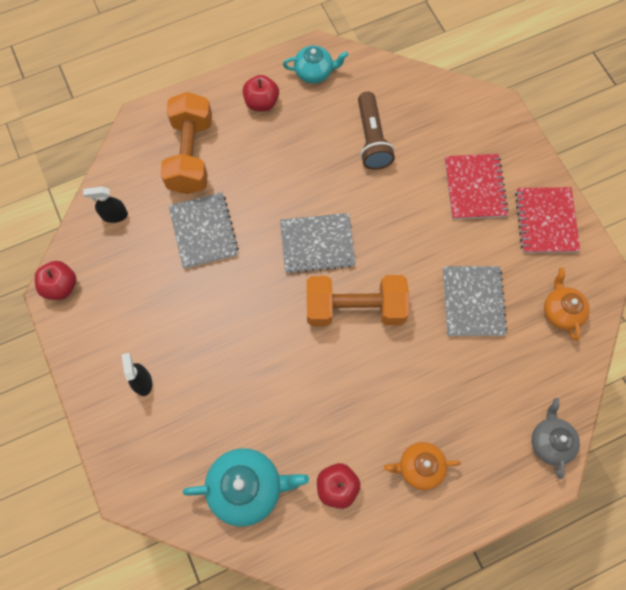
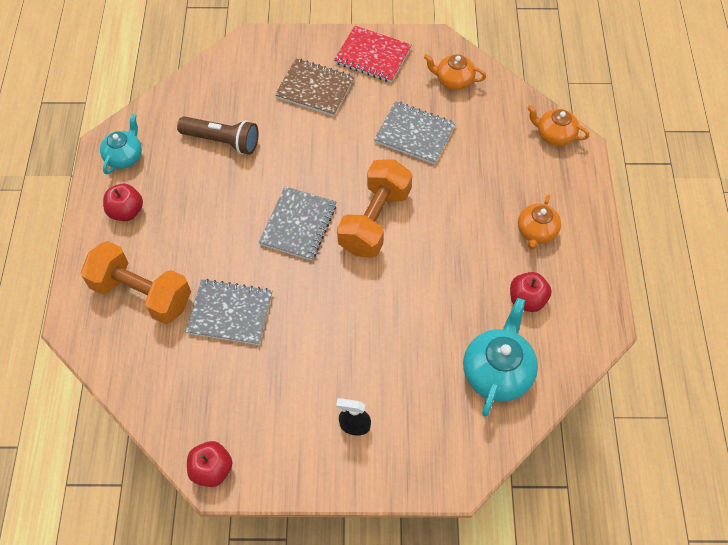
camera: 65 degrees left, 10 degrees down
black spray bottle [83,187,128,223] -> none
red notebook [445,154,509,219] -> brown notebook [275,58,354,116]
grey teapot [532,398,580,479] -> orange teapot [527,105,589,146]

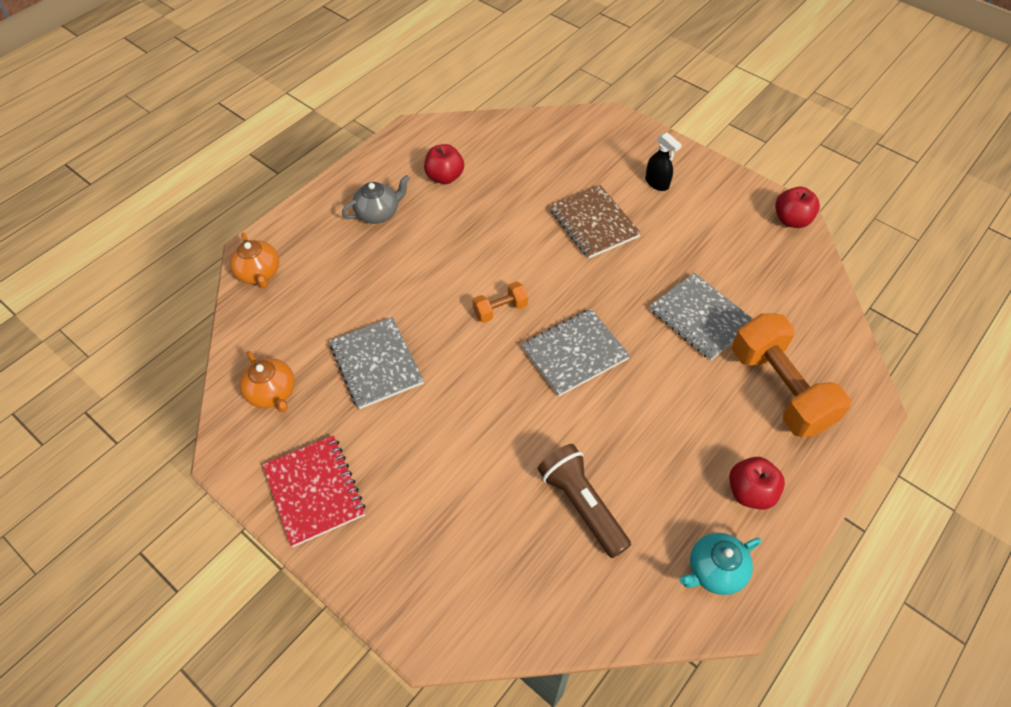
camera: 140 degrees left, 5 degrees down
brown notebook [275,58,354,116] -> brown notebook moved to [550,185,641,258]
orange dumbbell [337,160,412,258] -> orange dumbbell [472,281,528,323], size x0.47
turquoise teapot [463,298,538,417] -> none
orange teapot [518,194,561,250] -> grey teapot [342,175,410,224]

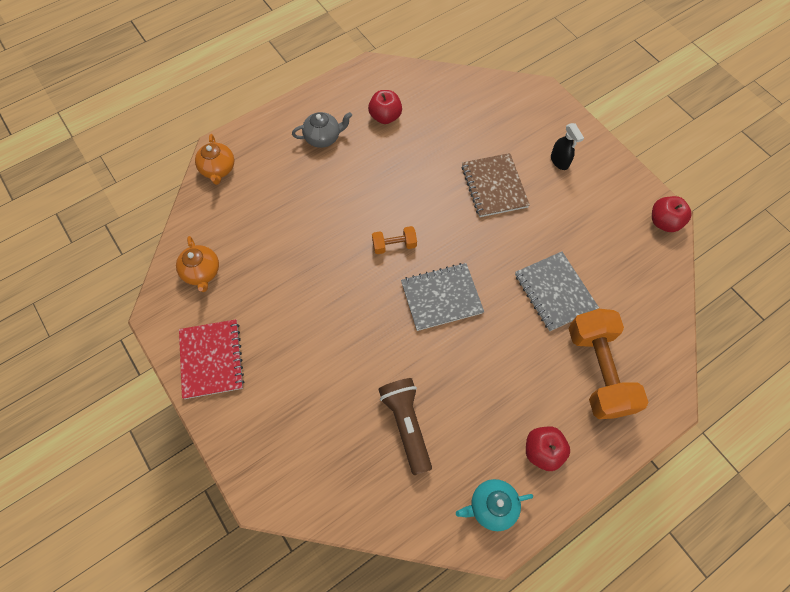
camera: 15 degrees right, 10 degrees up
grey notebook [330,317,424,409] -> none

